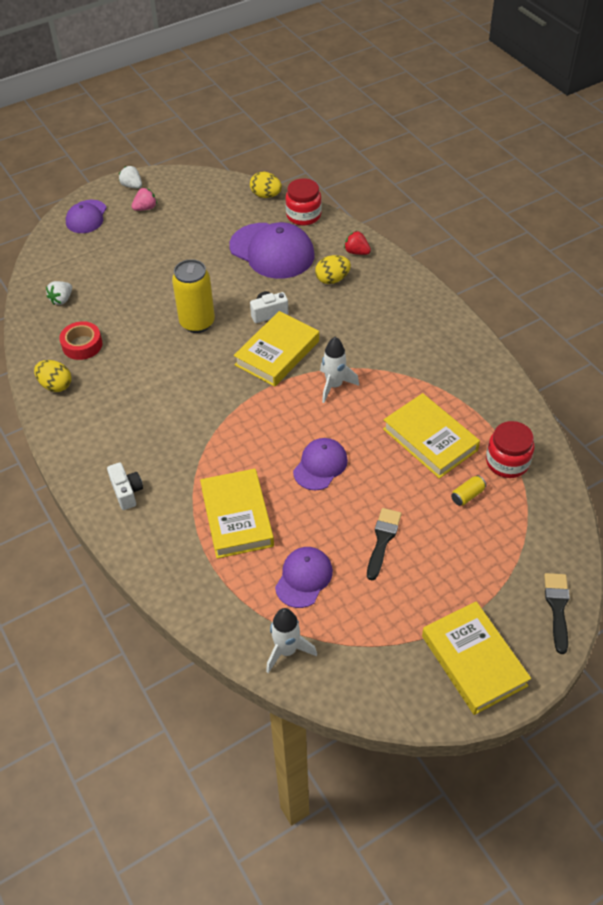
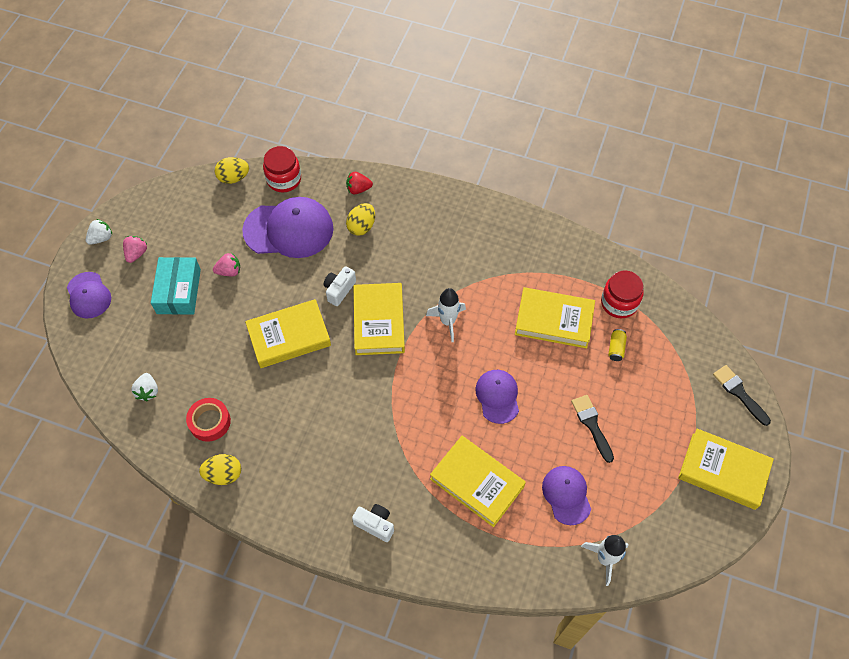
camera: 40 degrees left, 10 degrees up
white strawberry [119,166,142,188] -> white strawberry turned 135 degrees clockwise [86,219,113,245]
yellow can [172,259,215,333] -> yellow book [245,299,331,368]
none -> turquoise box [151,257,201,315]
none -> pink strawberry [213,253,240,276]

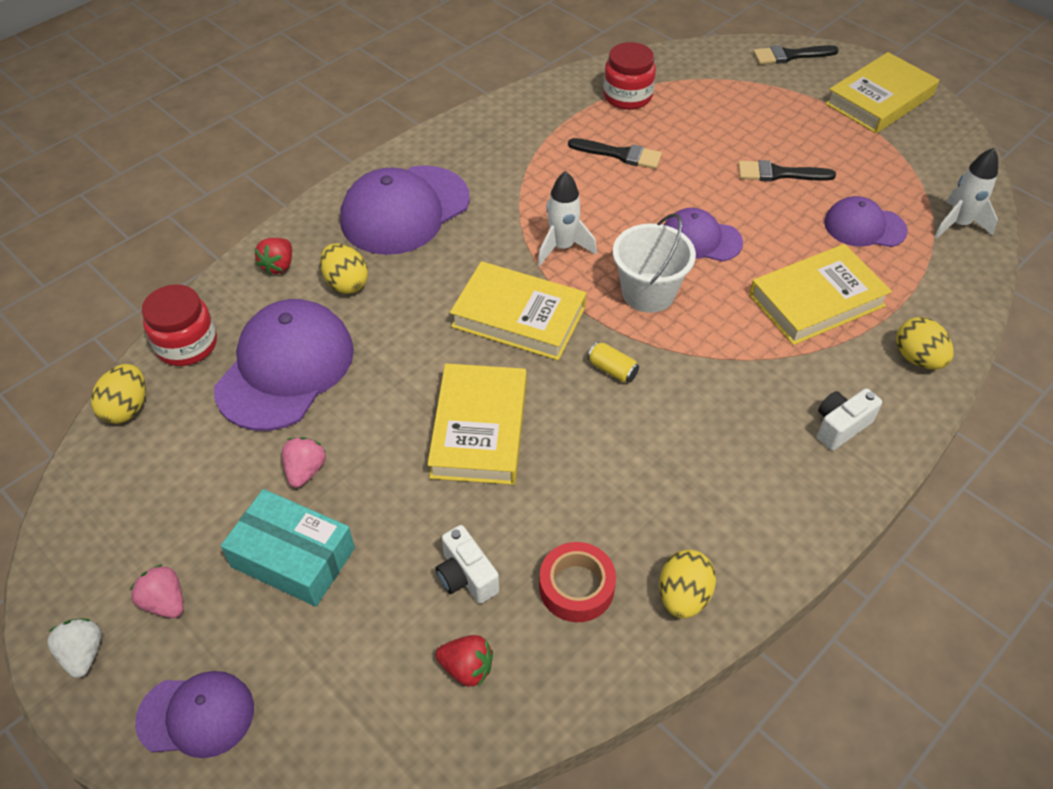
camera: 65 degrees left, 10 degrees down
white strawberry [131,373,158,401] -> red strawberry [436,635,493,687]
white camera [324,266,356,306] -> white camera moved to [436,525,499,604]
yellow book [515,287,595,348] -> black brush [568,138,662,169]
yellow can [608,329,627,361] -> yellow can moved to [587,342,639,383]
none -> purple cap [340,165,470,255]
none -> white bucket [613,213,696,313]
none -> yellow egg [896,317,954,369]

